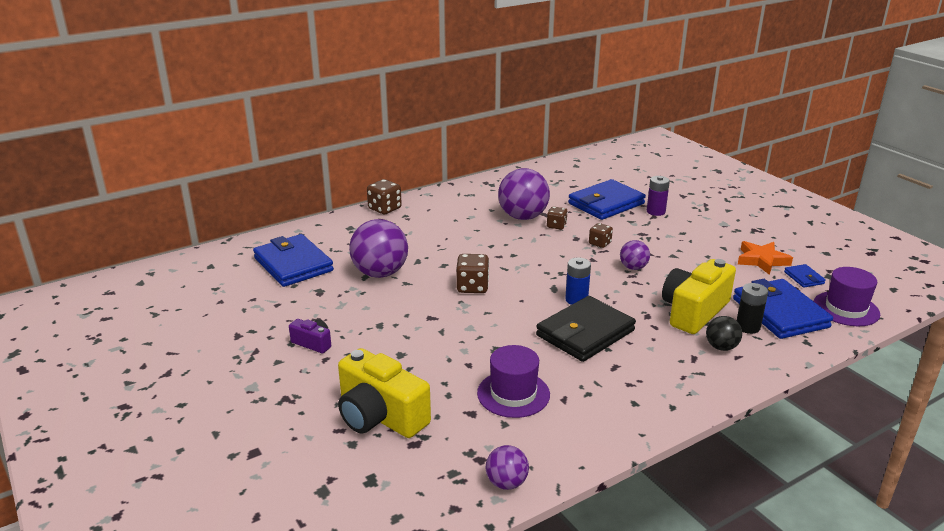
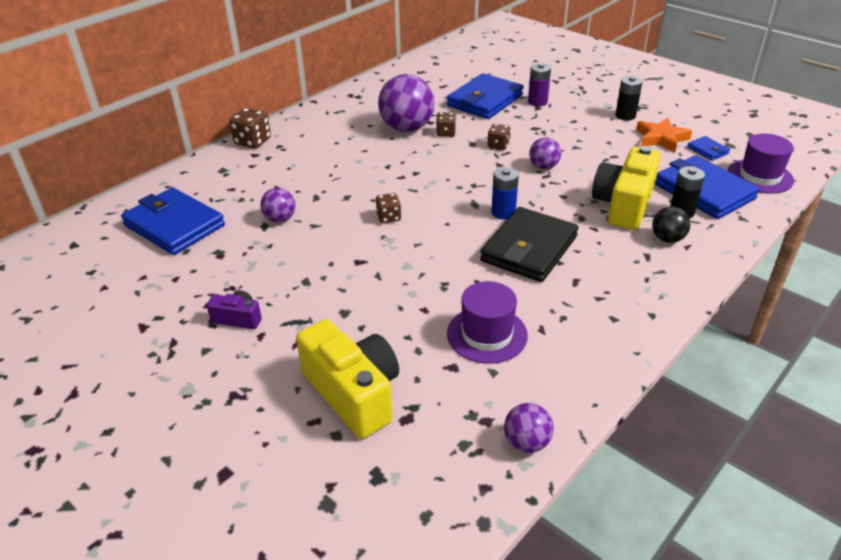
camera: 15 degrees left, 10 degrees up
yellow camera [338,348,431,438] -> yellow camera turned 150 degrees counterclockwise [296,319,399,439]
purple ball [349,219,408,278] -> purple ball [260,188,295,222], size x0.52
brown dice [456,254,489,293] -> brown dice [376,193,401,223], size x0.64
none -> black battery [615,76,643,120]

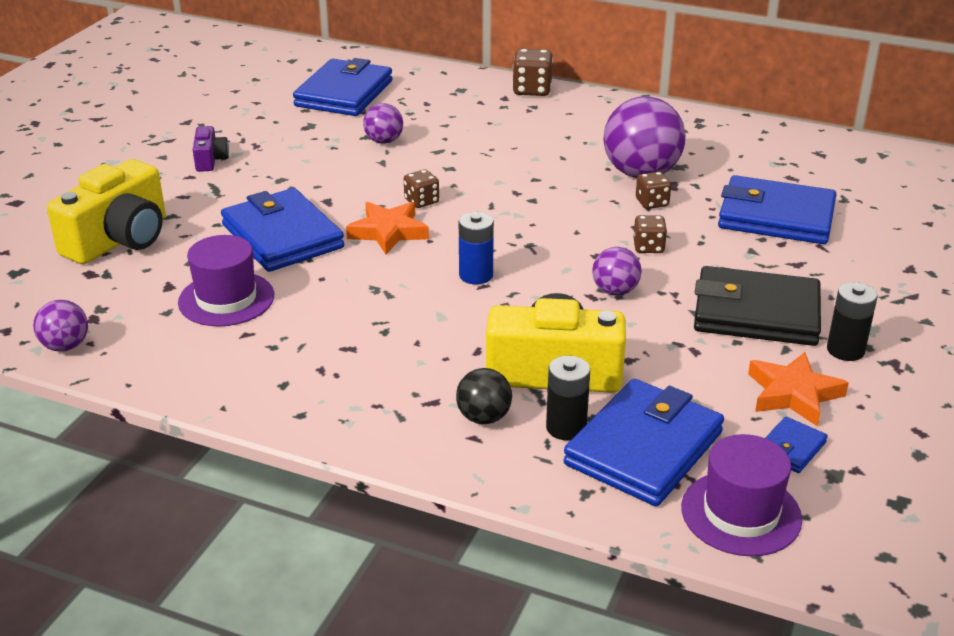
camera: 70 degrees right, 5 degrees down
black wallet [480,207,578,282] -> black wallet moved to [694,266,821,346]
purple battery [528,63,551,106] -> none
none -> blue wallet [221,188,344,272]
none -> orange star [346,202,429,254]

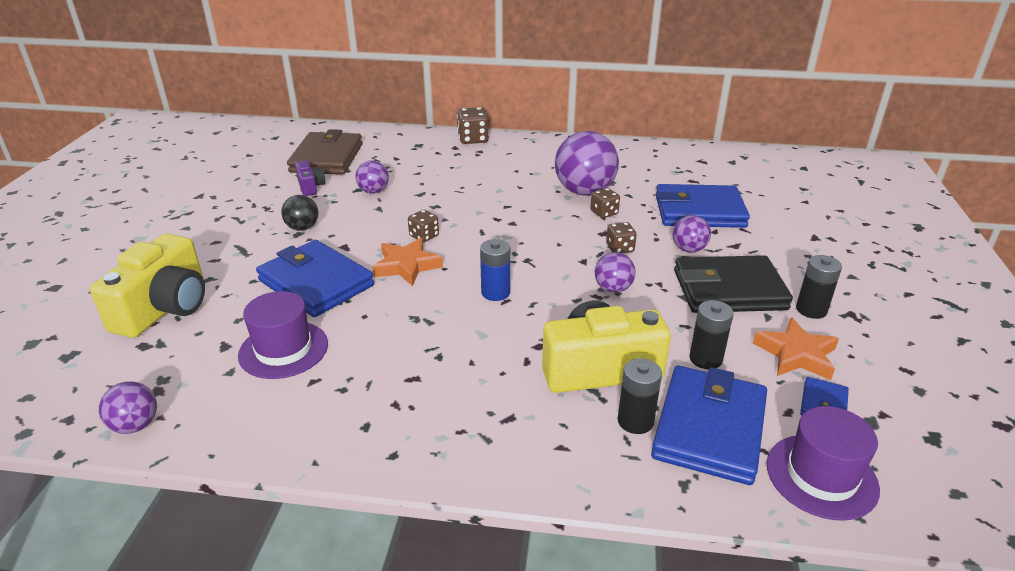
camera: 15 degrees left, 0 degrees up
purple camera [193,126,229,172] -> purple camera moved to [295,161,325,196]
blue wallet [293,58,392,116] -> brown wallet [287,129,362,175]
black ball [456,368,512,424] -> black ball moved to [281,195,318,231]
none -> purple ball [673,215,711,253]
none -> black battery [690,300,734,369]

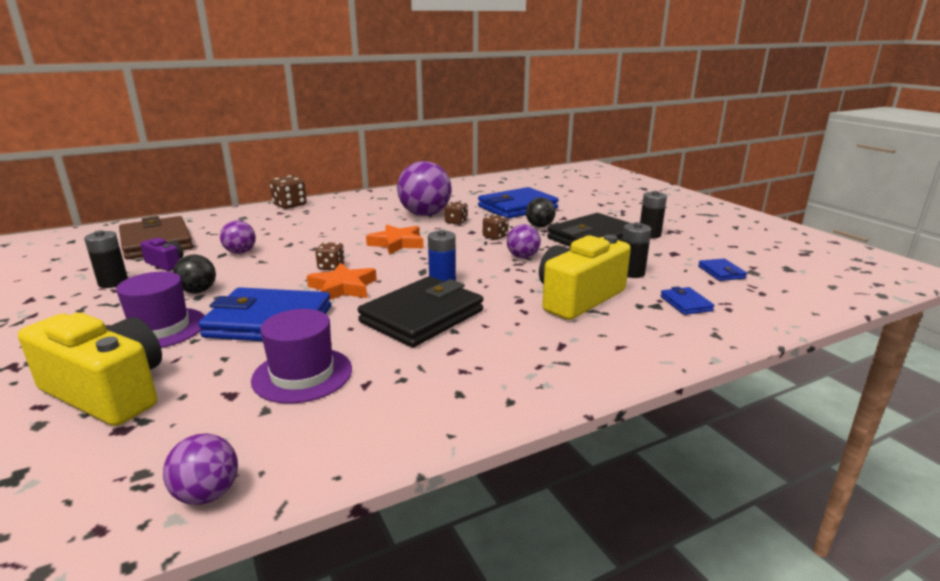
camera: 35 degrees left, 10 degrees down
yellow camera [90,234,205,338] -> yellow camera turned 45 degrees counterclockwise [18,312,162,426]
black battery [618,358,662,434] -> black battery moved to [84,230,128,288]
blue wallet [651,366,767,485] -> blue wallet [660,286,714,315], size x0.45
purple ball [673,215,711,253] -> black ball [526,197,556,227]
orange star [753,317,839,380] -> orange star moved to [366,225,423,255]
purple hat [767,406,880,521] -> purple hat moved to [116,272,205,348]
none -> black wallet [358,276,483,347]

